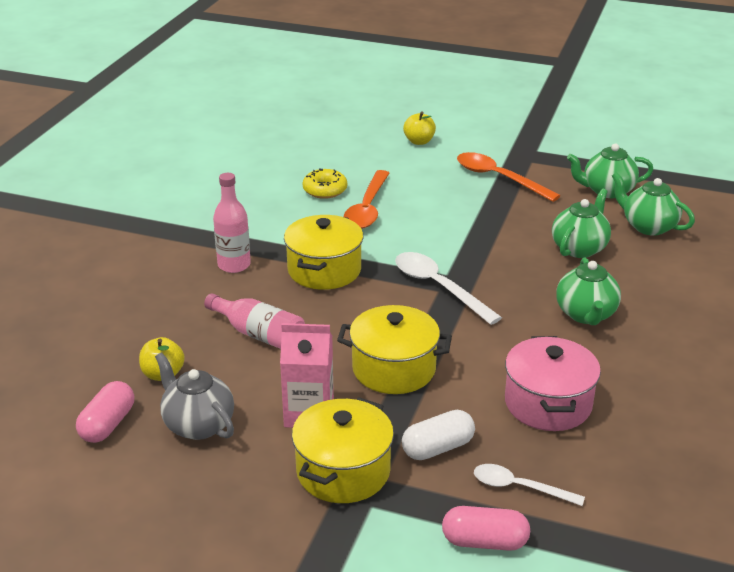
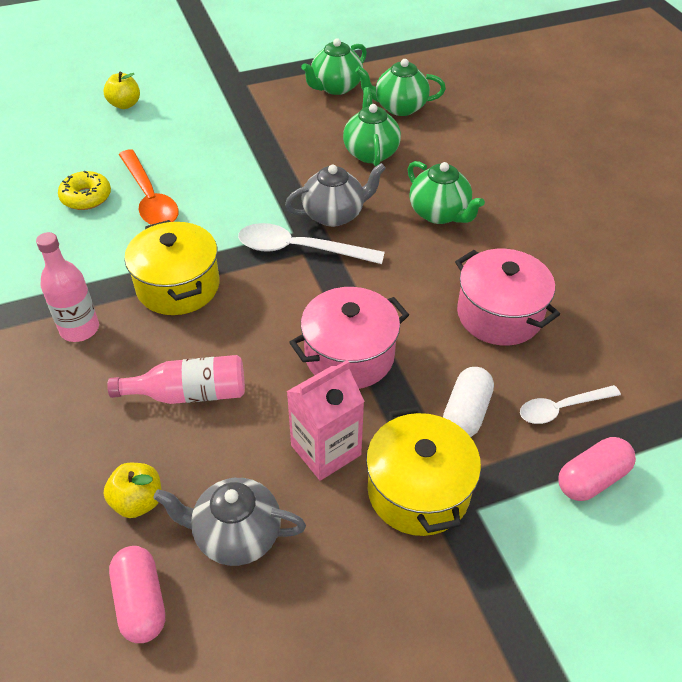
camera: 40 degrees left, 15 degrees up
yellow pot [337,305,452,394] -> pink pot [289,287,409,389]
orange spoon [457,152,561,202] -> none
none -> grey teapot [285,163,386,227]

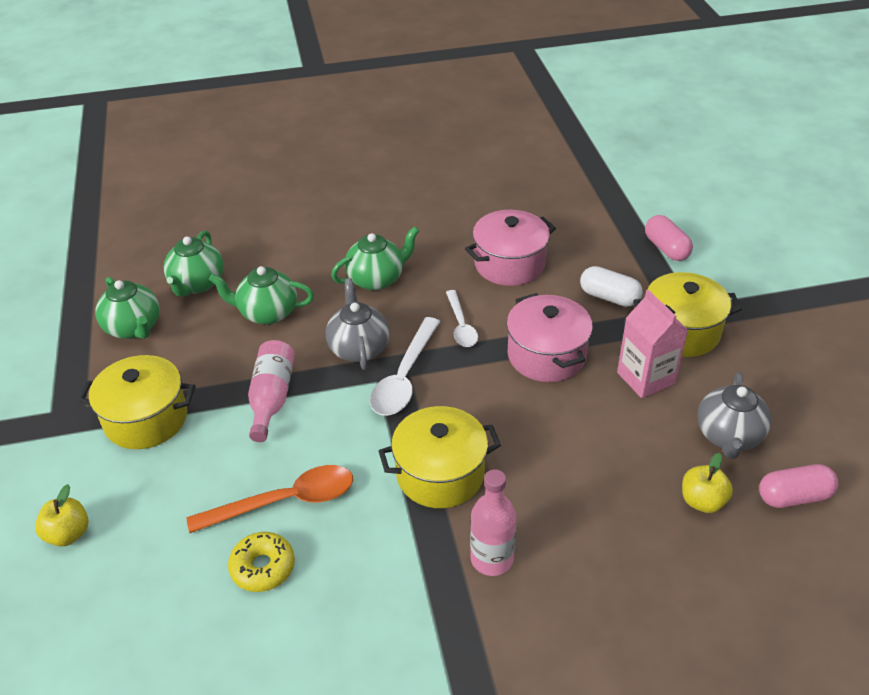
camera: 80 degrees left, 5 degrees down
pink bottle [107,355,245,404] -> pink bottle moved to [248,340,295,442]
white spoon [520,385,621,424] -> white spoon moved to [446,290,478,347]
none -> yellow pot [78,355,195,449]

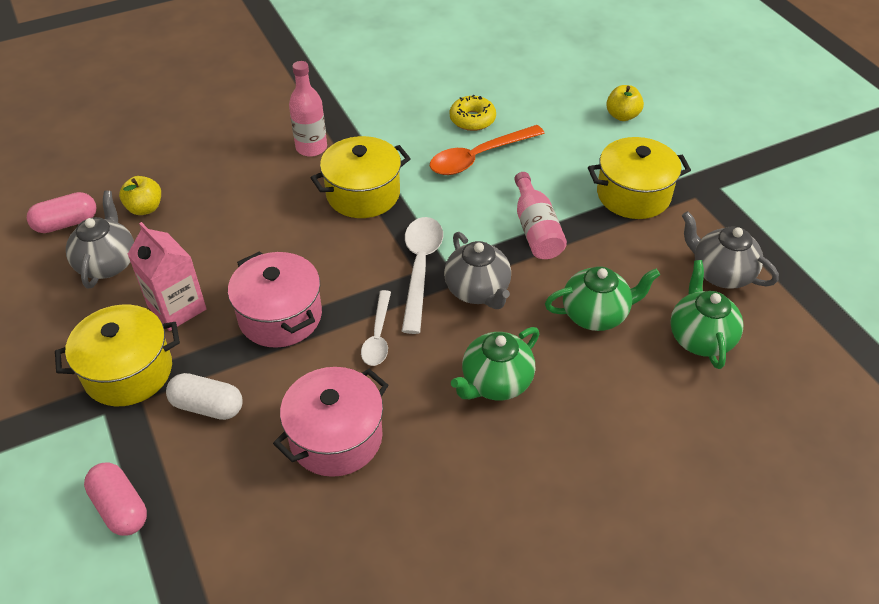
camera: 165 degrees right, 5 degrees up
green teapot [95,277,160,339] -> grey teapot [682,211,779,289]
white spoon [446,290,478,347] -> white spoon turned 150 degrees counterclockwise [361,290,391,366]

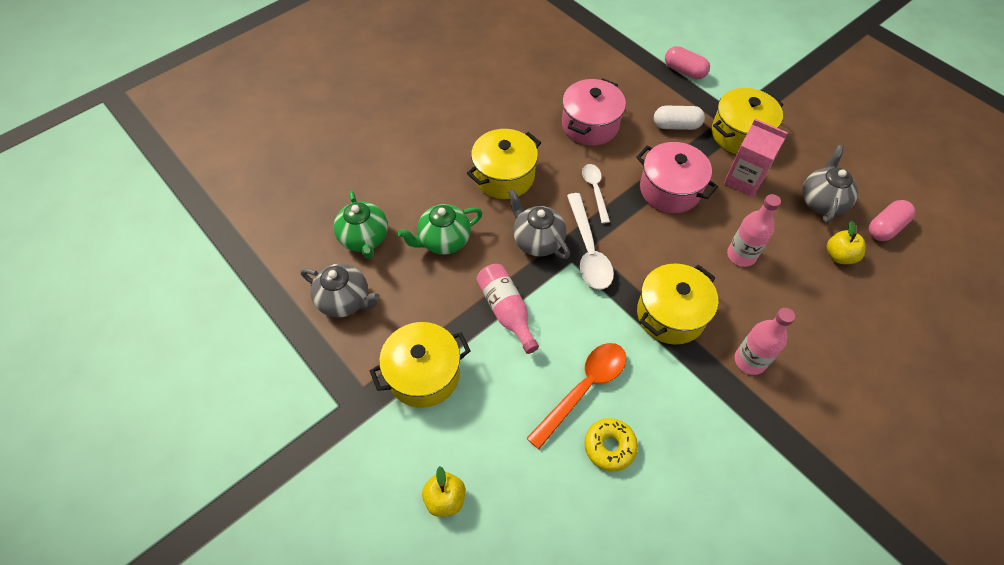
camera: 165 degrees right, 10 degrees up
grey teapot [66,191,134,288] -> grey teapot turned 150 degrees counterclockwise [802,145,858,224]
green teapot [451,327,539,401] -> yellow pot [467,129,541,199]
none -> pink bottle [727,194,781,267]

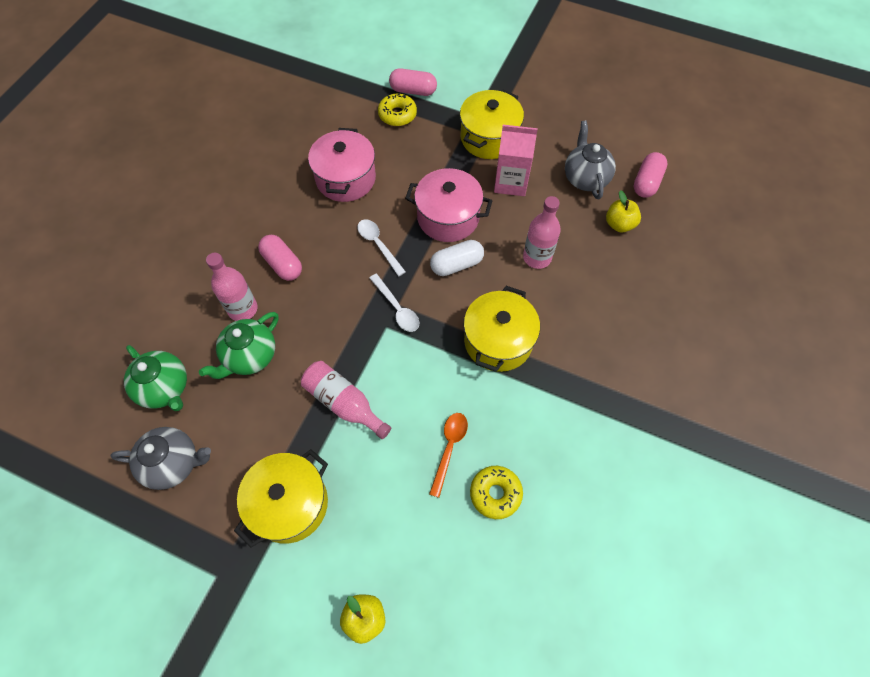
camera: 25 degrees left, 5 degrees up
yellow pot [467,129,541,199] -> pink capsule [258,235,302,281]
grey teapot [508,189,570,259] -> none
orange spoon [527,343,626,449] -> orange spoon [429,413,468,498], size x0.63
white spoon [567,193,614,289] -> white spoon [369,274,419,332], size x0.63
white capsule [654,106,705,130] -> white capsule moved to [430,240,484,276]
pink bottle [734,308,795,375] -> pink bottle moved to [206,253,258,321]
none -> yellow donut [378,93,417,126]

